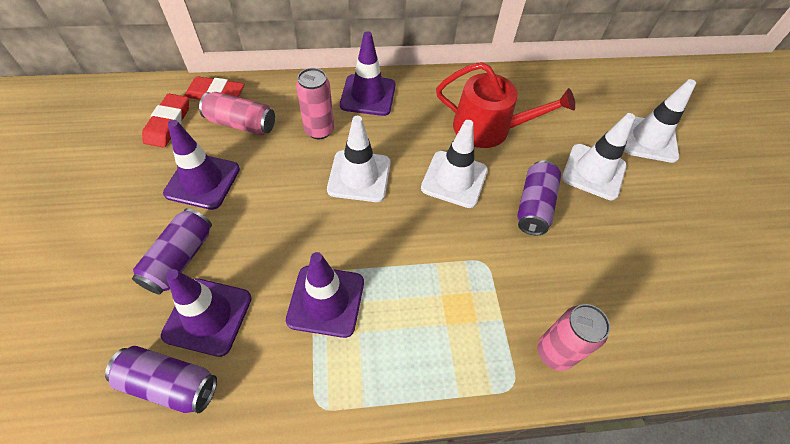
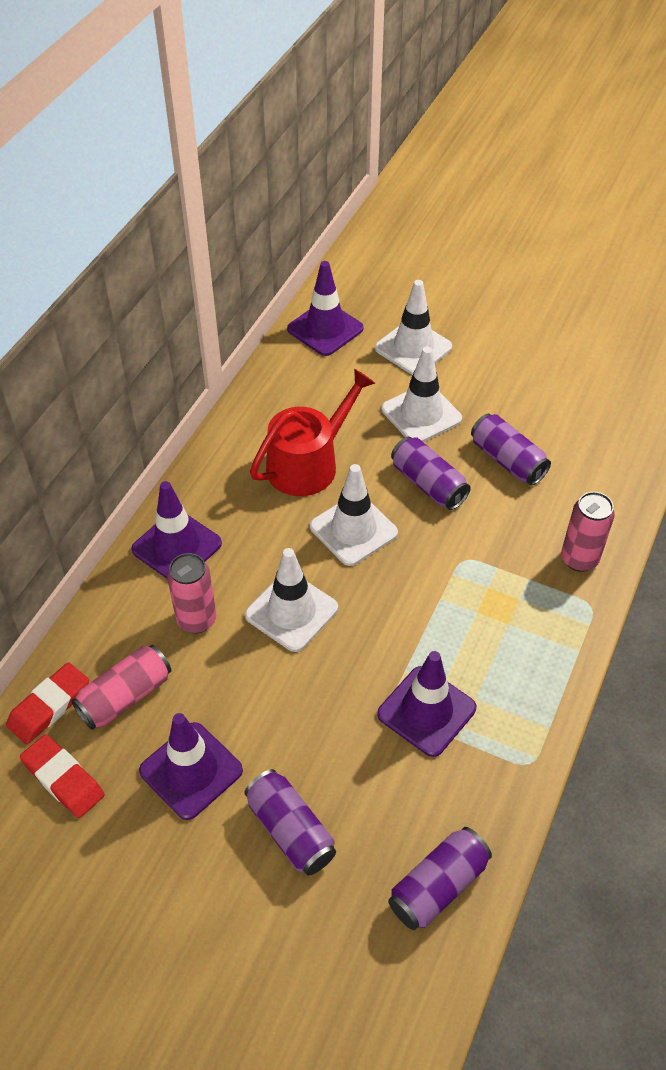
camera: 55 degrees left, 5 degrees down
purple traffic cone [161,269,252,357] -> purple traffic cone moved to [287,261,364,356]
none -> purple can [471,414,551,485]

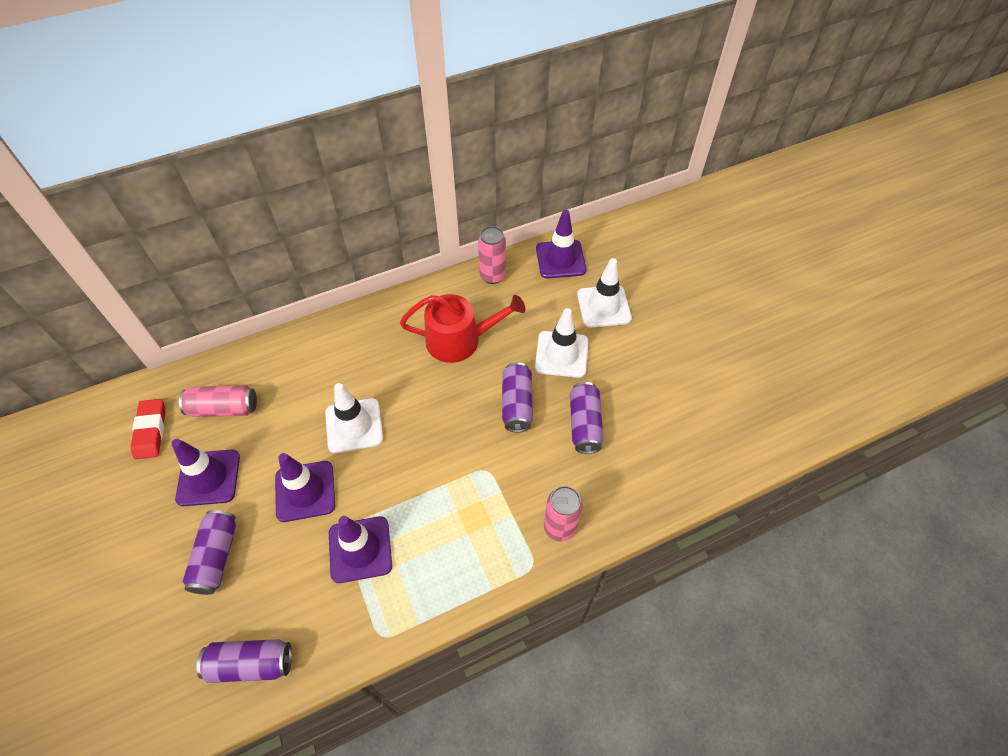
camera: 40 degrees right, 5 degrees up
red eraser [6,662,89,744] -> none
purple traffic cone [131,481,222,579] -> purple traffic cone moved to [275,453,335,522]
pink can [167,553,216,634] -> pink can moved to [478,226,506,284]
white traffic cone [310,464,398,566] -> none

